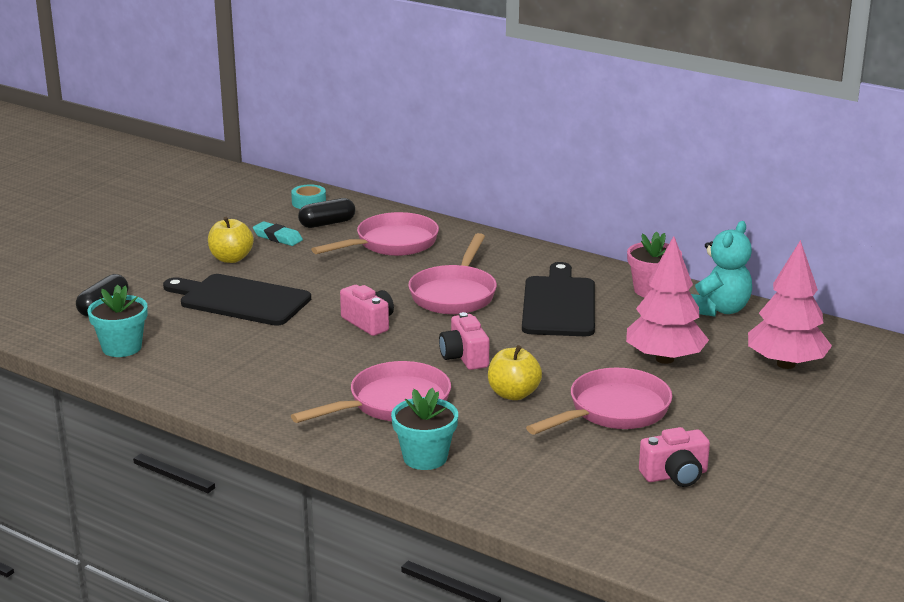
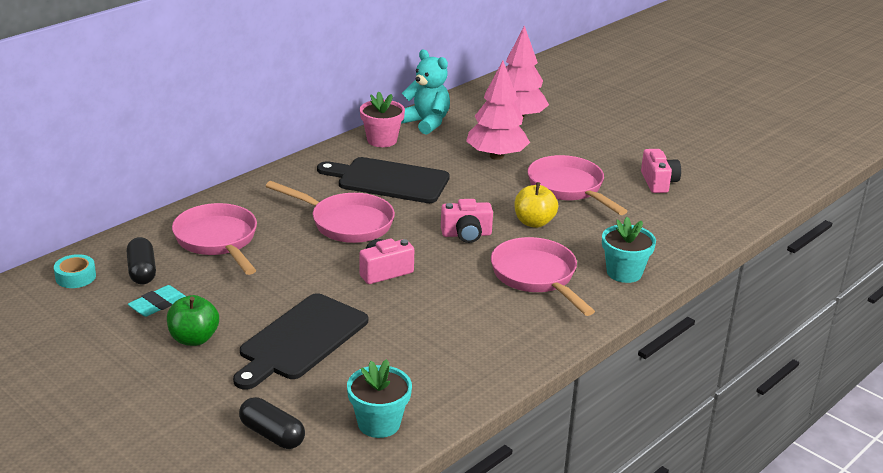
camera: 80 degrees left, 5 degrees up
yellow apple [208,217,254,263] -> green apple [167,295,219,346]

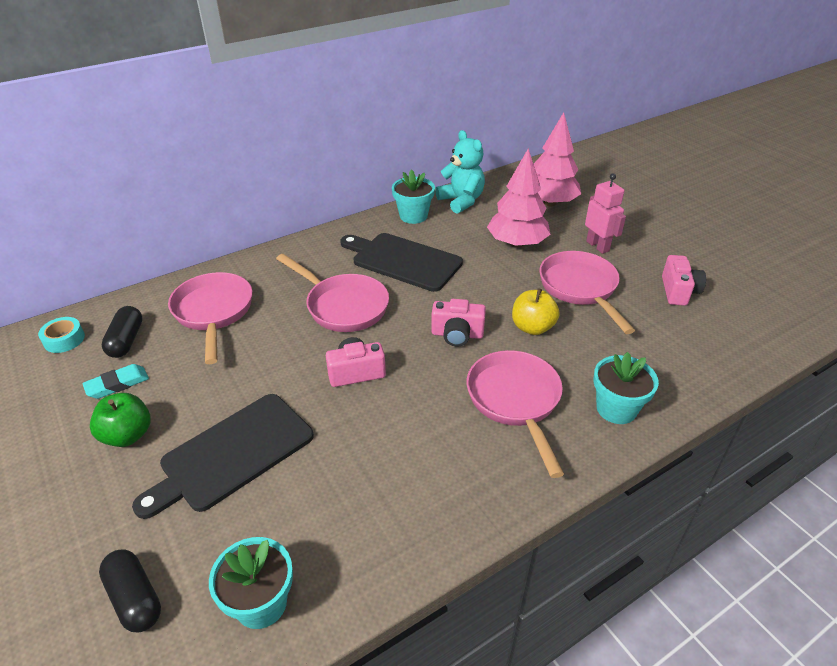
camera: 15 degrees right, 10 degrees up
pink flower pot [360,91,405,147] -> turquoise flower pot [392,169,435,224]
none -> pink robot [585,173,626,254]

